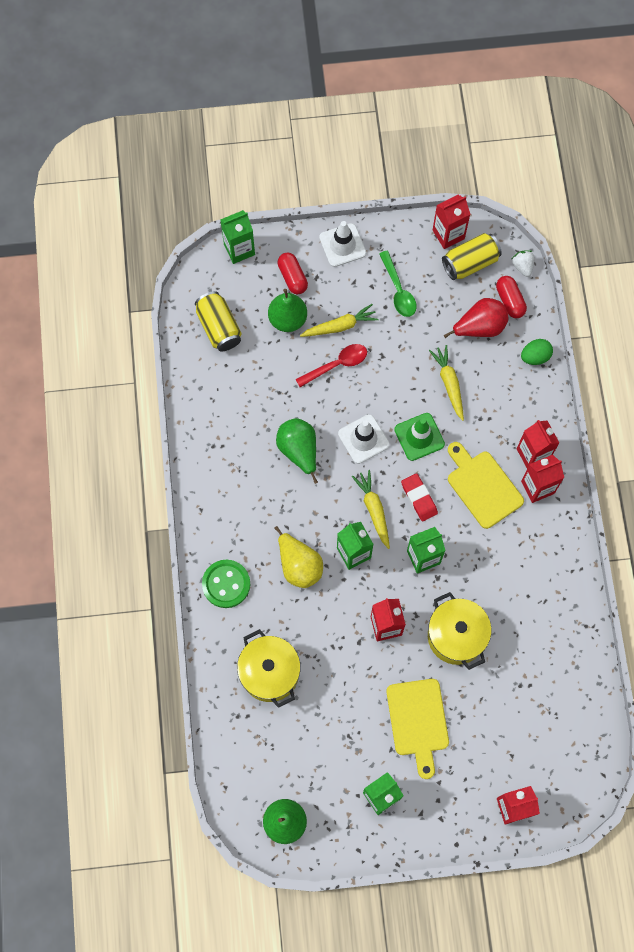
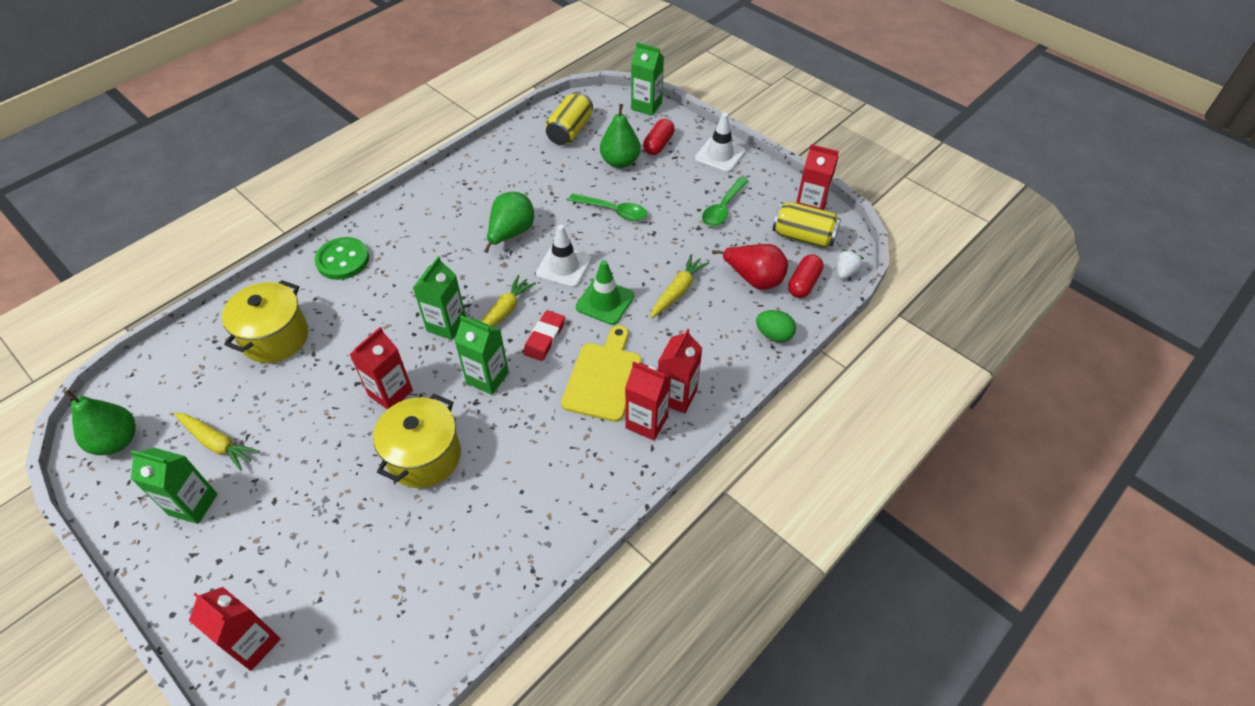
camera: 50 degrees right, 20 degrees down
yellow pear [274,526,323,588] -> none
red spoon [295,344,367,387] -> green spoon [568,194,647,221]
yellow carrot [300,304,379,337] -> yellow carrot moved to [174,413,260,471]
yellow cutting board [386,679,449,779] -> none

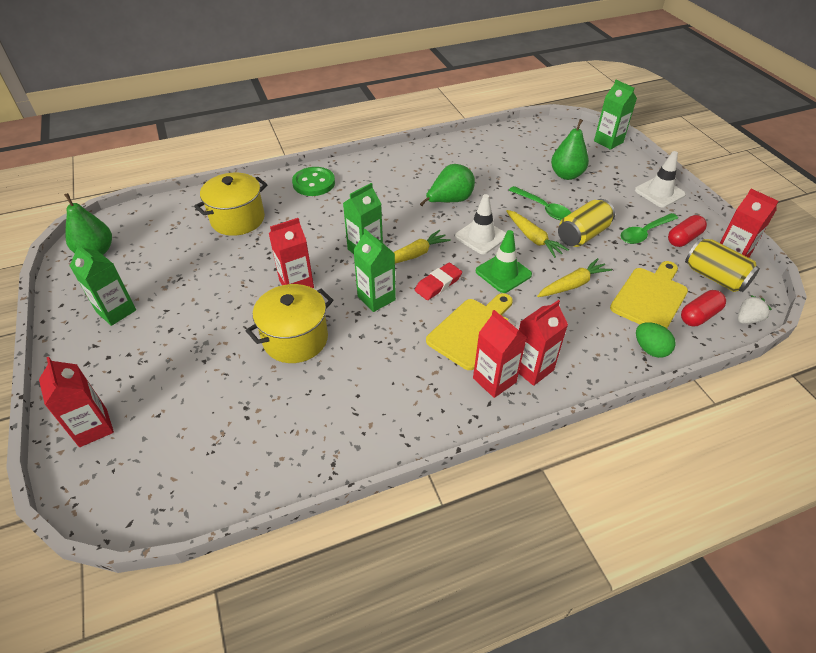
camera: 25 degrees right, 5 degrees down
yellow carrot [174,413,260,471] -> yellow carrot moved to [506,210,569,258]
yellow can [545,92,593,145] -> yellow can moved to [558,199,615,247]
red capsule [643,119,675,155] -> red capsule moved to [668,215,707,247]
red pear [712,244,788,290] -> yellow cutting board [610,261,688,328]

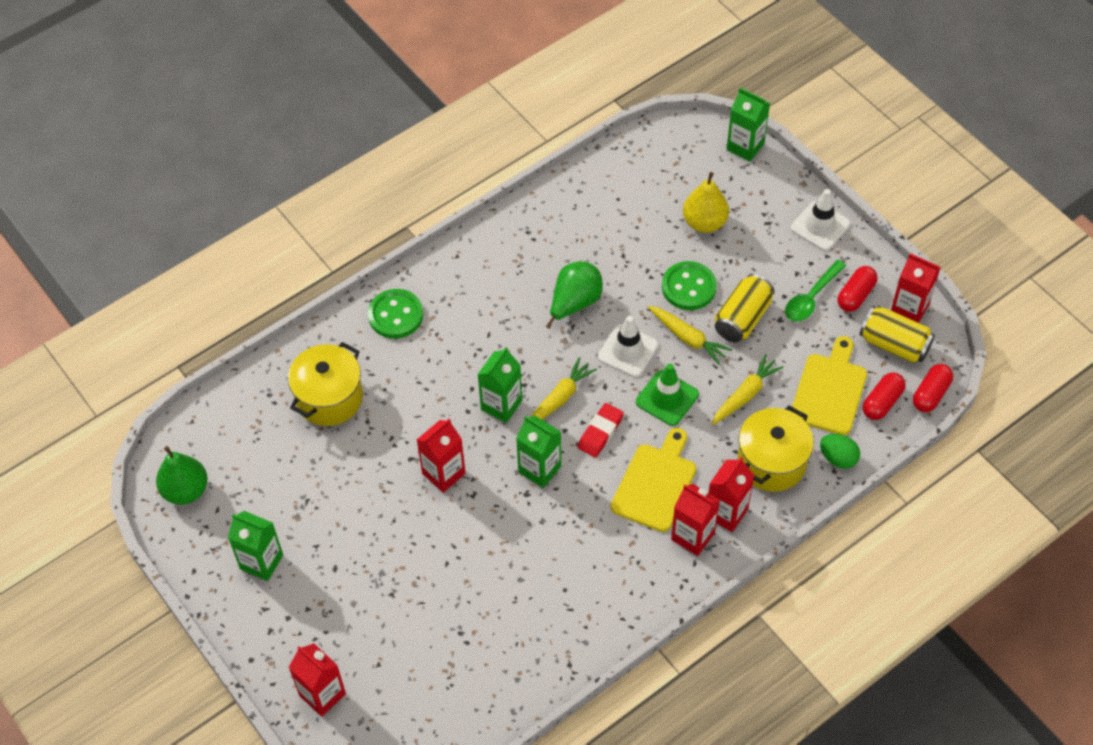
camera: 15 degrees left, 10 degrees up
yellow pot [246,284,333,363] -> yellow pot moved to [738,406,814,492]
green spoon [509,186,571,220] -> green button [662,261,717,310]
green pear [551,119,589,180] -> yellow pear [683,172,729,233]
white strawberry [738,295,772,324] -> red capsule [913,364,953,412]

